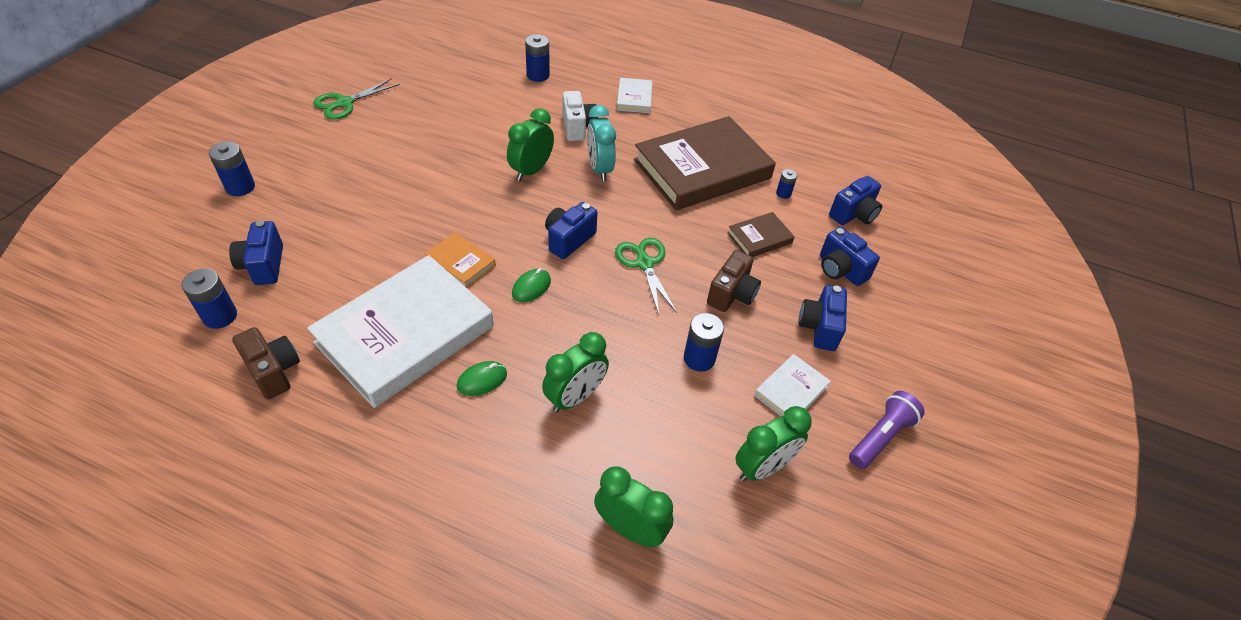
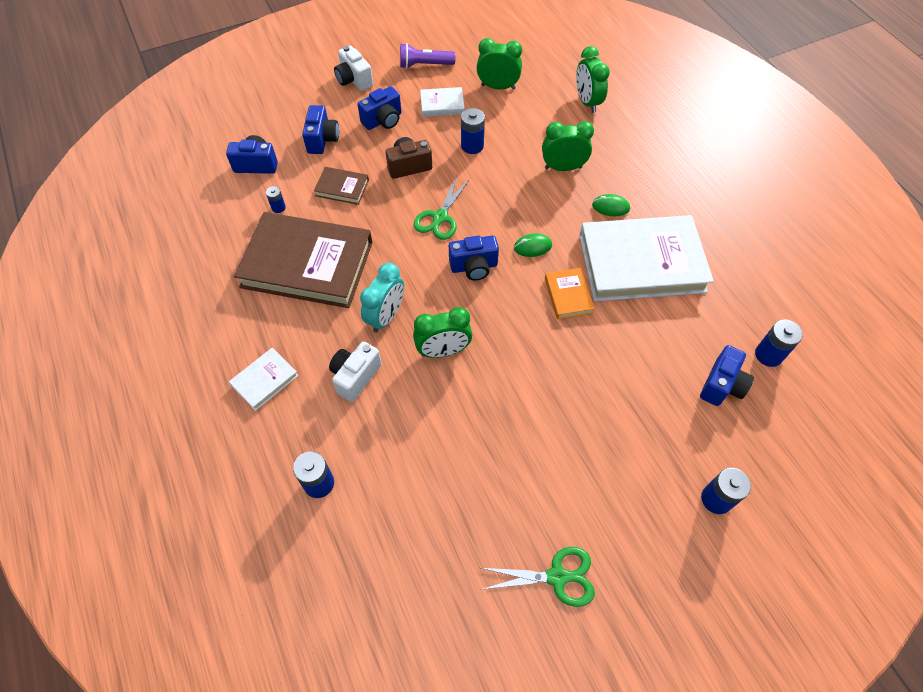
camera: 135 degrees left, 10 degrees up
brown camera [232,327,300,399] -> none
none -> white camera [334,46,373,91]

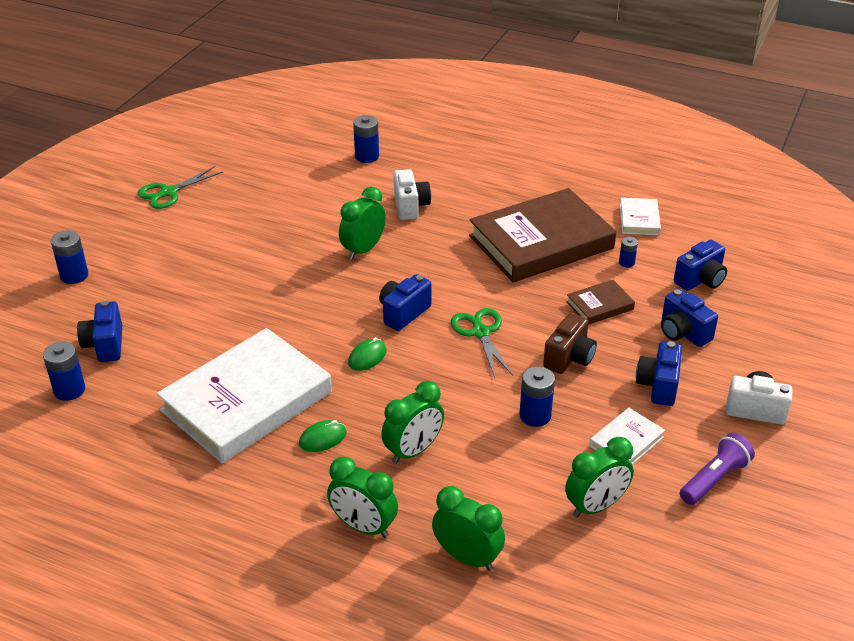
camera: 140 degrees right, 20 degrees down
white book [229,348,299,411] -> white book moved to [620,198,661,235]
turquoise clock [360,263,404,333] -> none
orange book [545,268,595,319] -> none
none -> green clock [327,457,398,538]

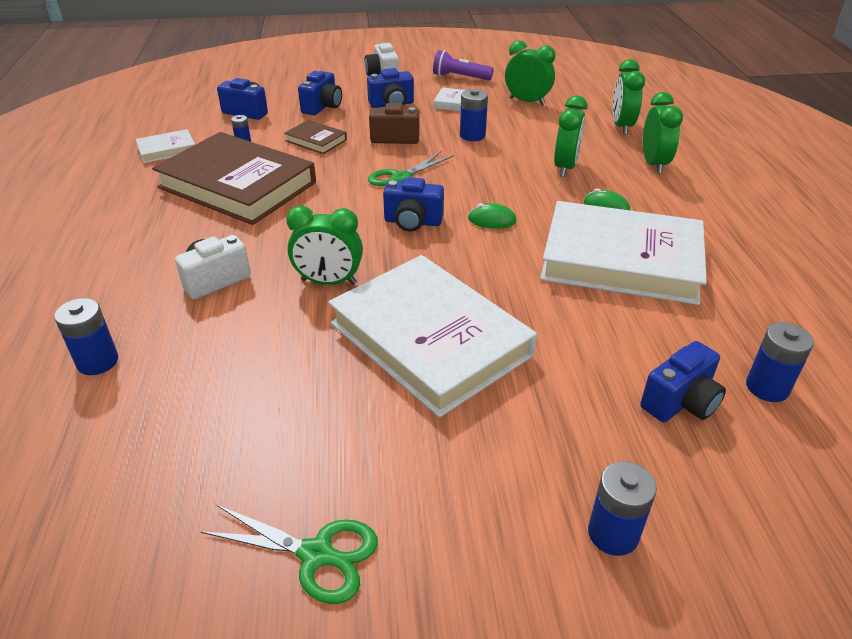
camera: 120 degrees left, 0 degrees up
green clock [381,381,444,464] -> green clock turned 90 degrees clockwise [554,95,587,177]
none -> white book [328,255,537,418]

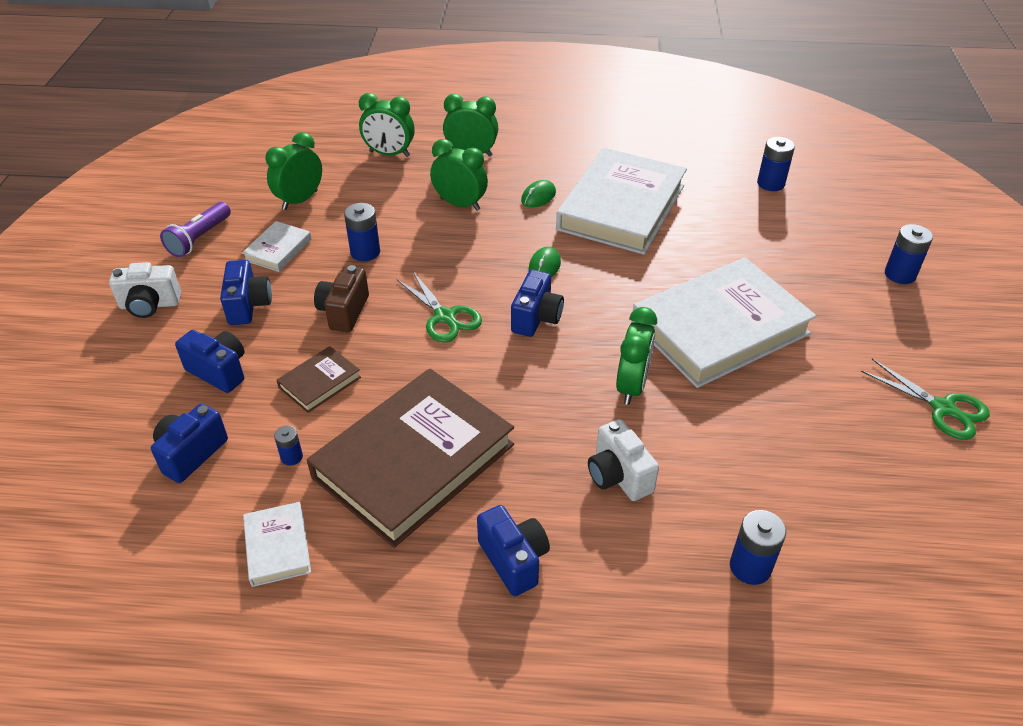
camera: 80 degrees left, 5 degrees up
green scissors [200,505,378,604] -> green scissors turned 105 degrees clockwise [861,359,990,440]
blue camera [640,341,726,422] -> blue camera moved to [477,505,550,596]

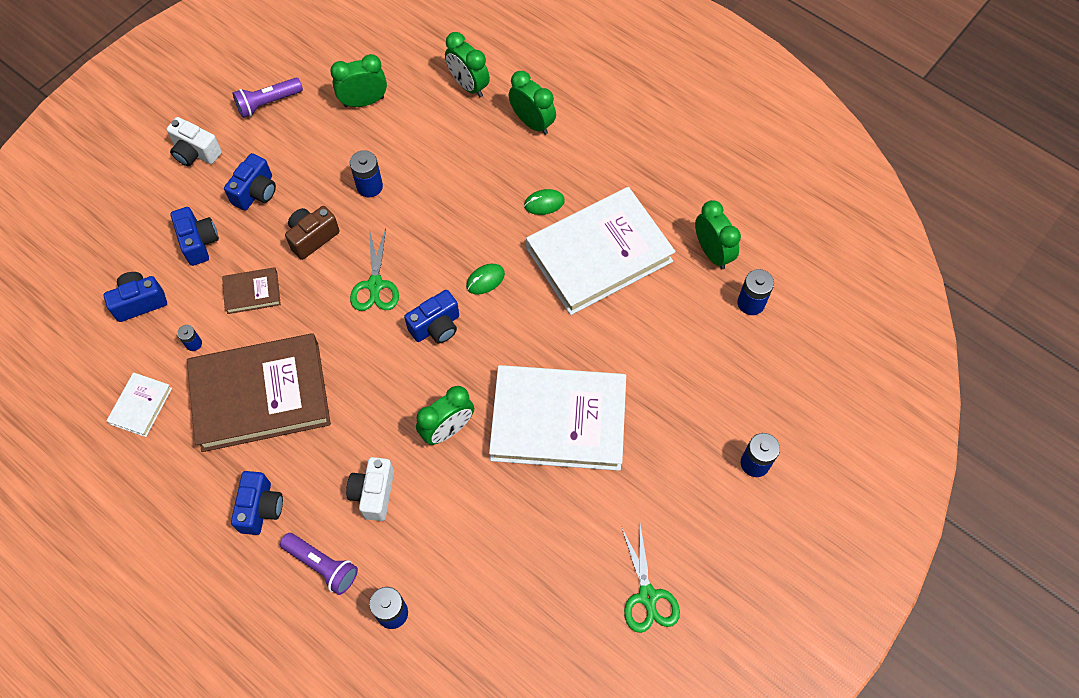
camera: 35 degrees right, 20 degrees up
white book [242,221,311,272] -> none
green clock [430,139,488,211] -> green clock moved to [695,200,741,269]
none -> purple flashlight [280,533,358,595]

